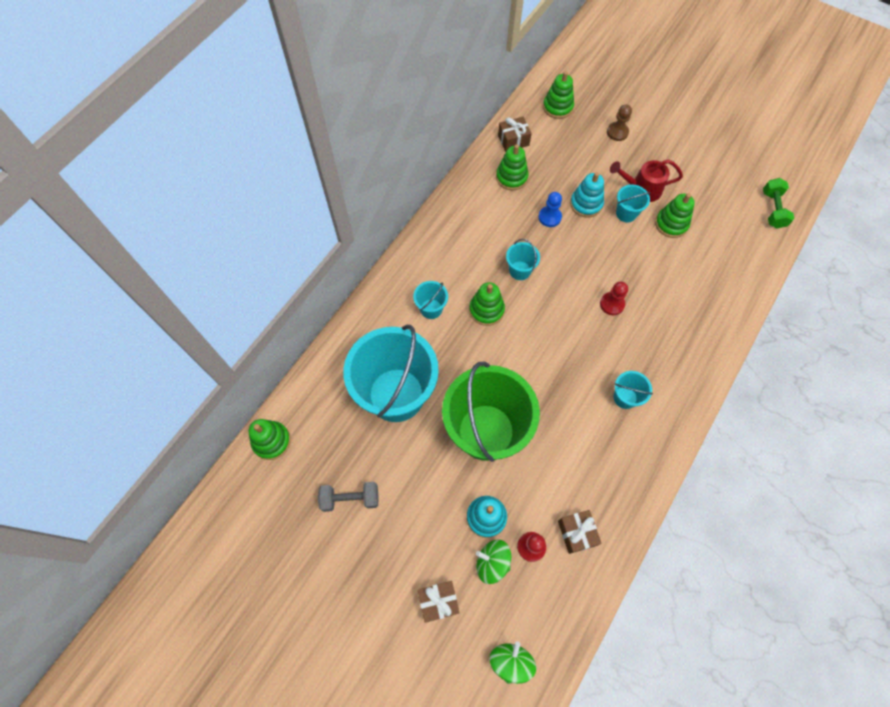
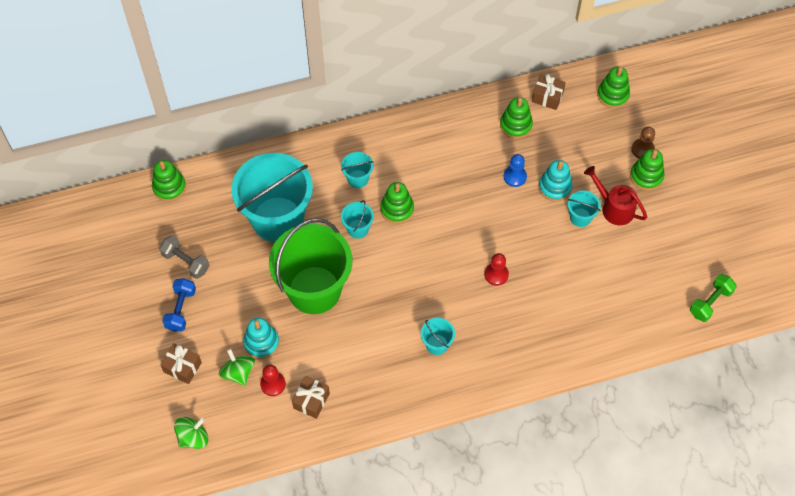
camera: 40 degrees right, 5 degrees down
turquoise bucket [506,239,540,280] -> turquoise bucket moved to [341,200,374,239]
green stacking toy [655,193,695,238] -> green stacking toy moved to [630,149,664,191]
none -> blue dumbbell [162,278,196,332]

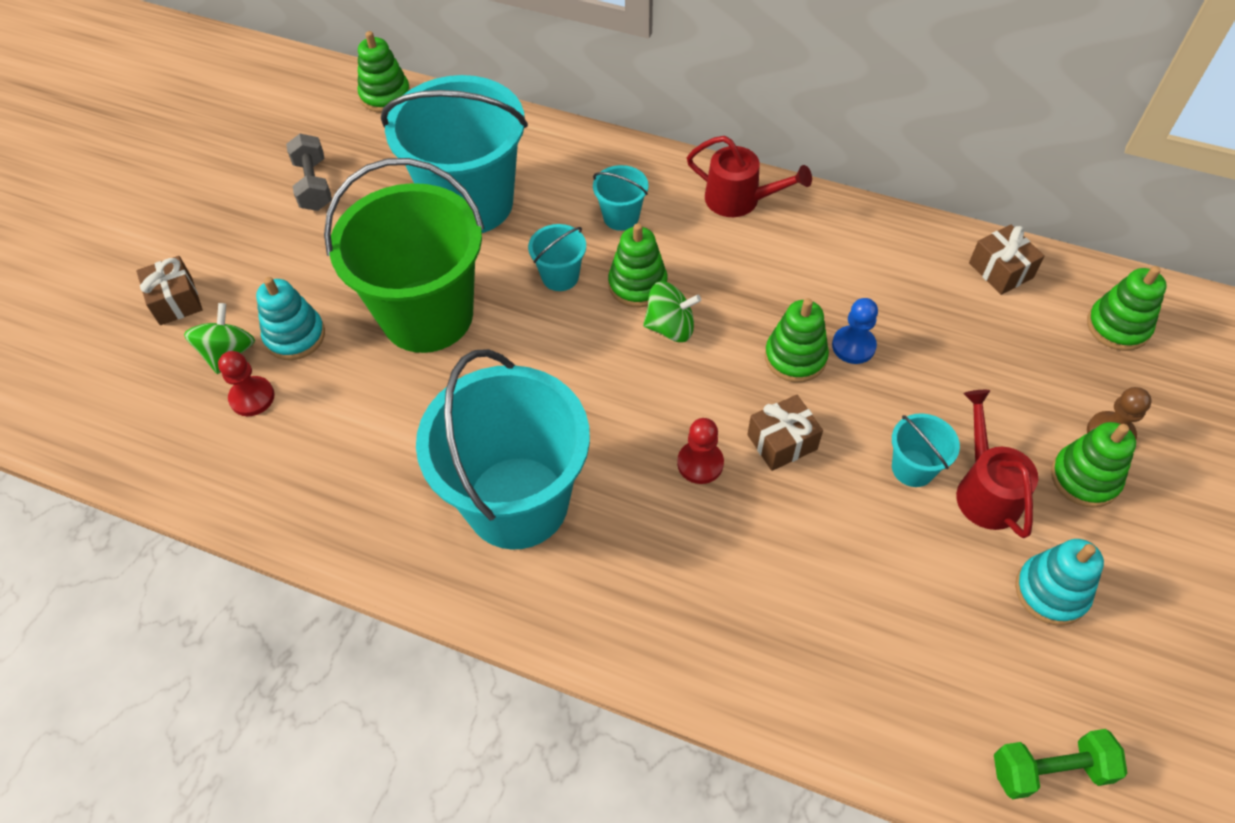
camera: 40 degrees right, 5 degrees down
blue dumbbell [162,278,196,332] -> none
green spinning top [174,417,209,449] -> green spinning top moved to [643,281,701,342]
brown gift [292,376,330,419] -> brown gift moved to [747,395,823,471]
turquoise bucket [421,318,455,355] -> turquoise bucket [416,349,590,550], size x2.40
green stacking toy [500,97,533,139] -> green stacking toy moved to [765,298,829,382]
turquoise stacking toy [539,160,573,202] -> turquoise stacking toy moved to [1015,539,1104,625]
none -> red watering can [687,136,812,217]

